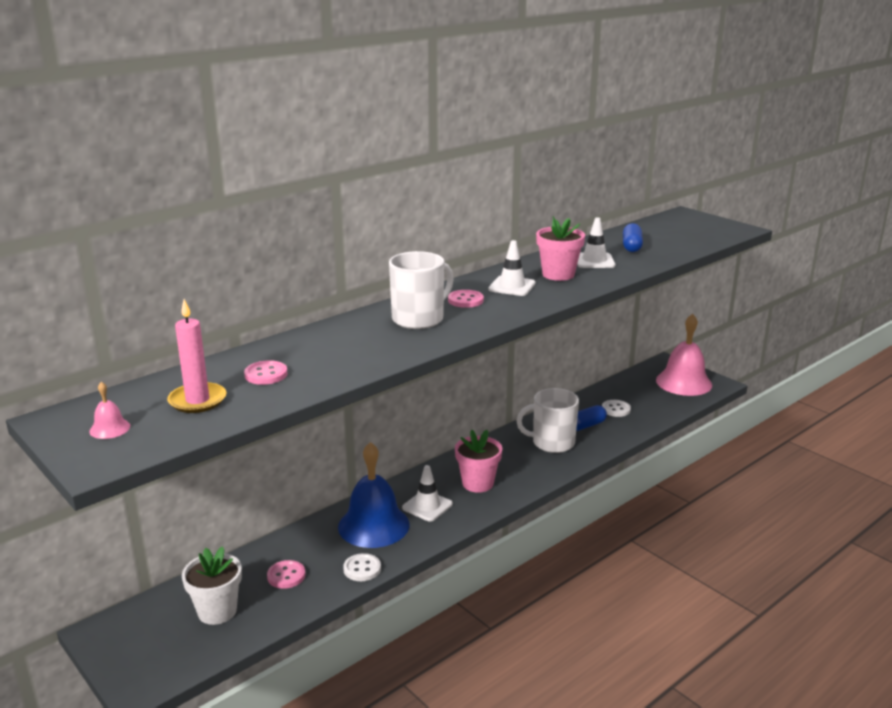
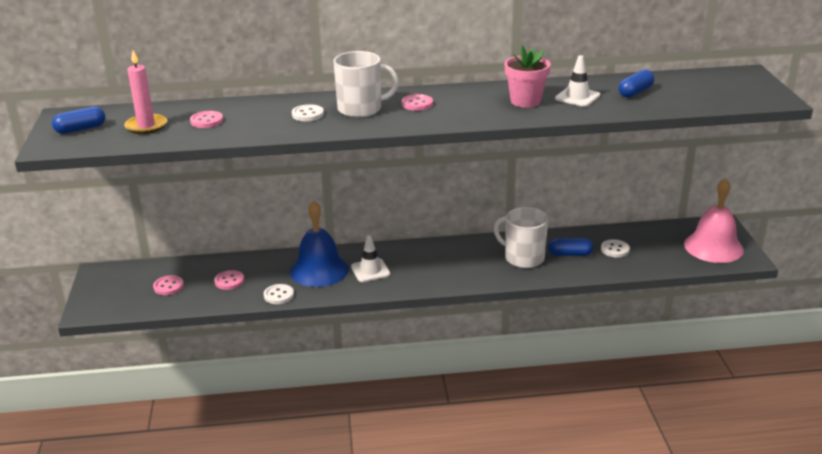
camera: 35 degrees right, 5 degrees up
pink bell [89,382,130,439] -> blue capsule [52,106,105,134]
white flower pot [182,546,242,625] -> pink button [153,275,184,295]
pink flower pot [455,430,502,493] -> none
white traffic cone [488,240,536,296] -> none
none -> white button [292,104,324,121]

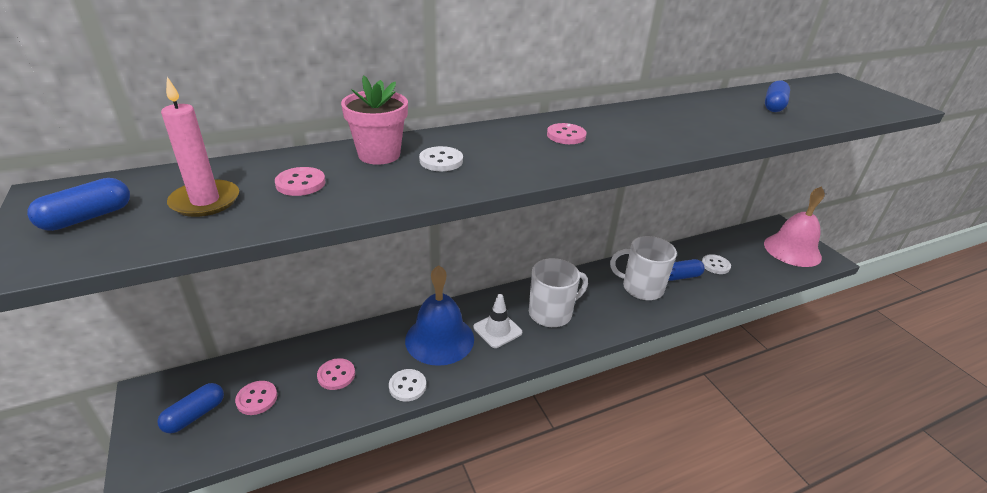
camera: 20 degrees left, 5 degrees up
white mug [333,51,399,118] -> white mug moved to [529,258,588,327]
pink flower pot [504,45,551,108] -> pink flower pot moved to [341,75,408,165]
white traffic cone [555,55,600,107] -> none
none -> blue capsule [157,383,224,433]

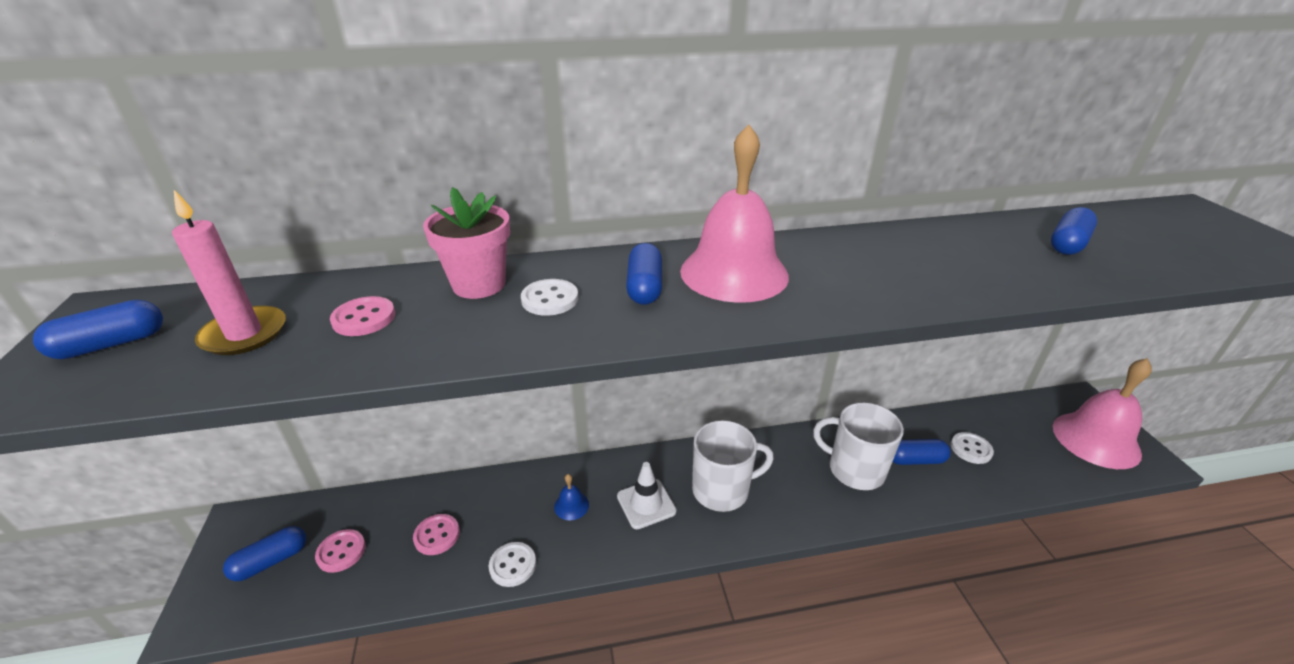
camera: 15 degrees right, 0 degrees up
blue bell [405,265,474,366] -> blue bell [554,474,589,521], size x0.41
pink button [547,123,587,144] -> pink bell [680,124,789,303]
none -> blue capsule [626,243,662,305]

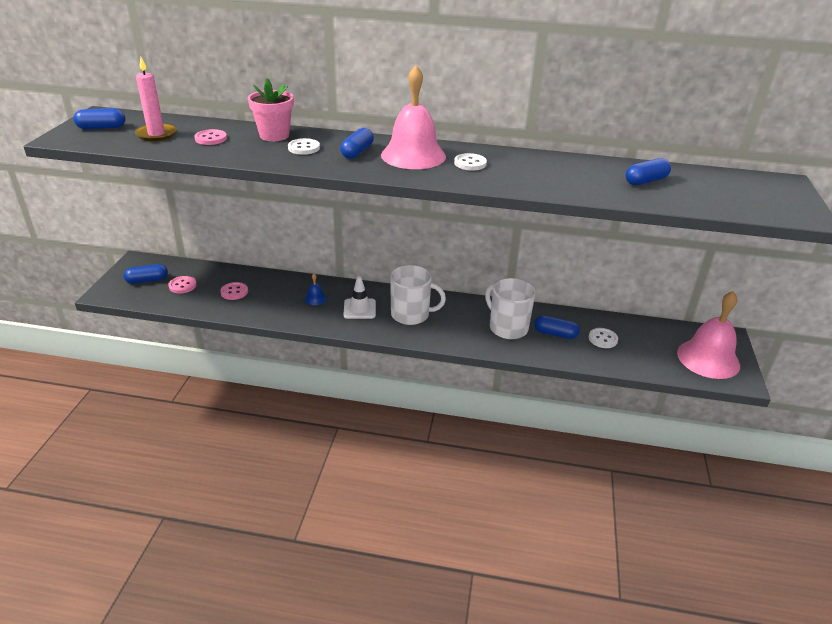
camera: 20 degrees right, 0 degrees up
white button [489,542,536,587] -> white button moved to [454,153,487,171]

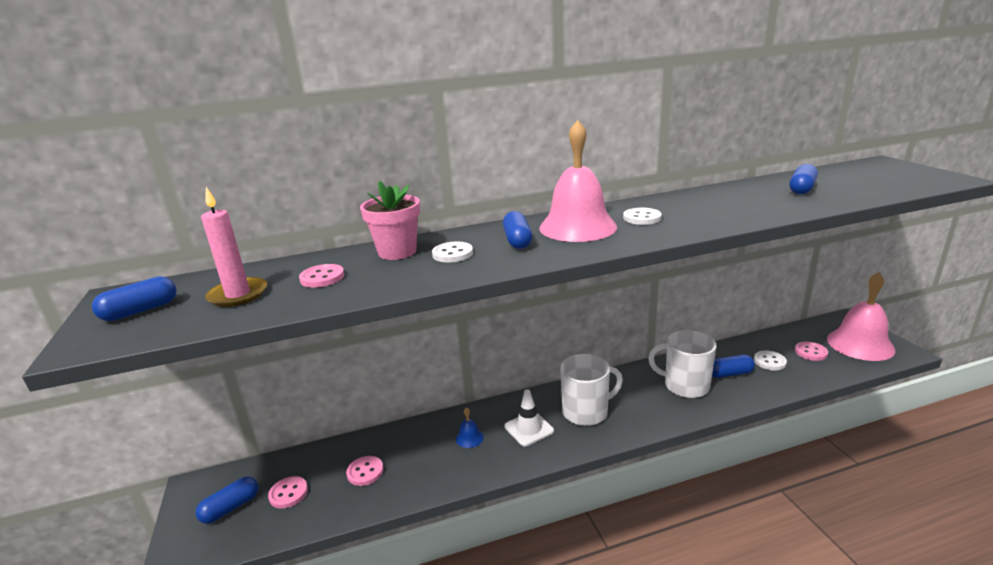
camera: 25 degrees left, 10 degrees down
none -> pink button [795,342,828,361]

